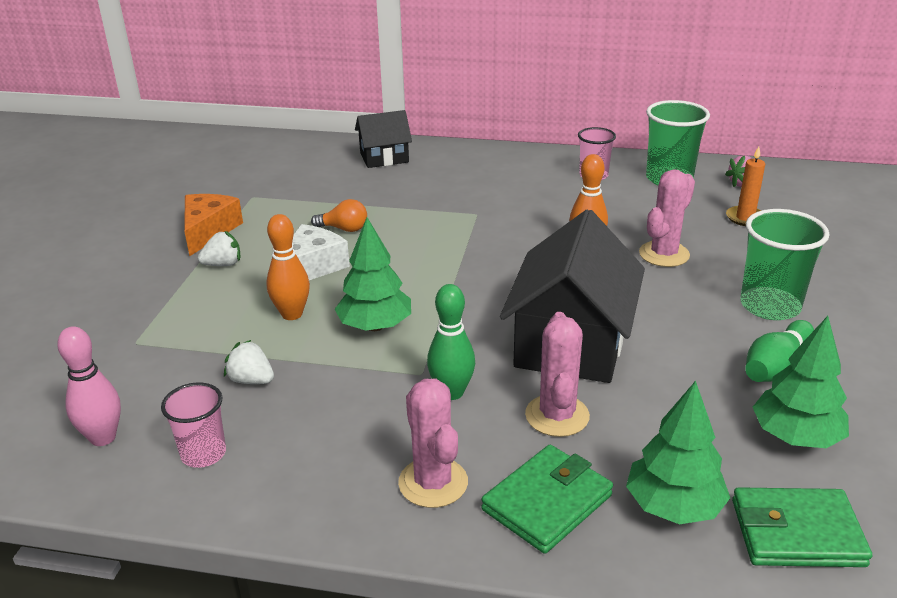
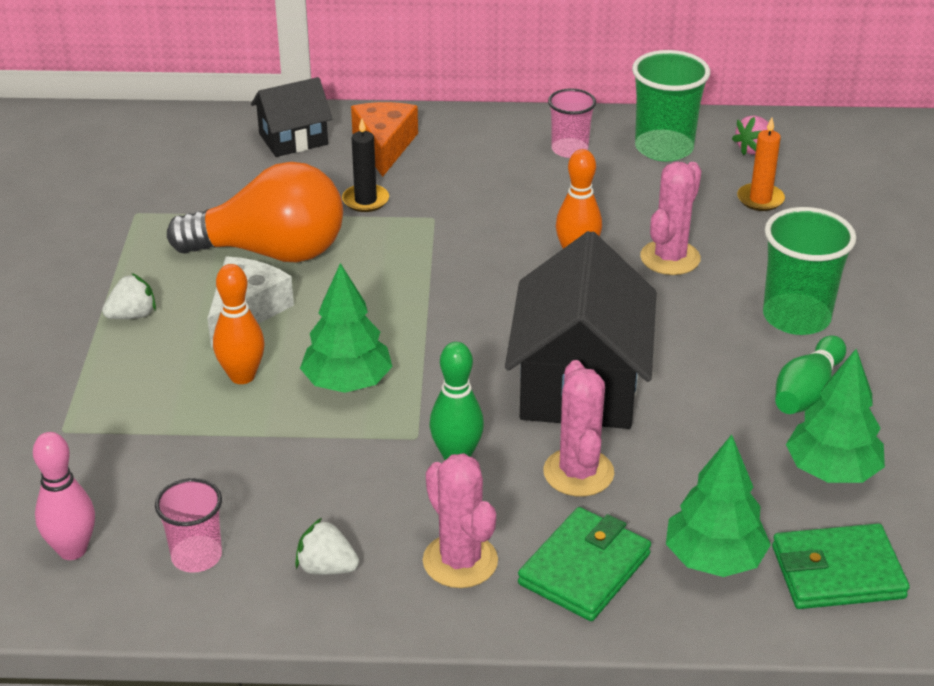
camera: 10 degrees left, 5 degrees up
orange cheese [184,194,243,256] -> orange cheese moved to [351,102,418,177]
white strawberry [224,340,274,384] -> white strawberry moved to [295,518,359,575]
orange light bulb [311,199,367,232] -> orange light bulb [167,162,343,262], size x2.39
none -> black candle [342,118,389,212]

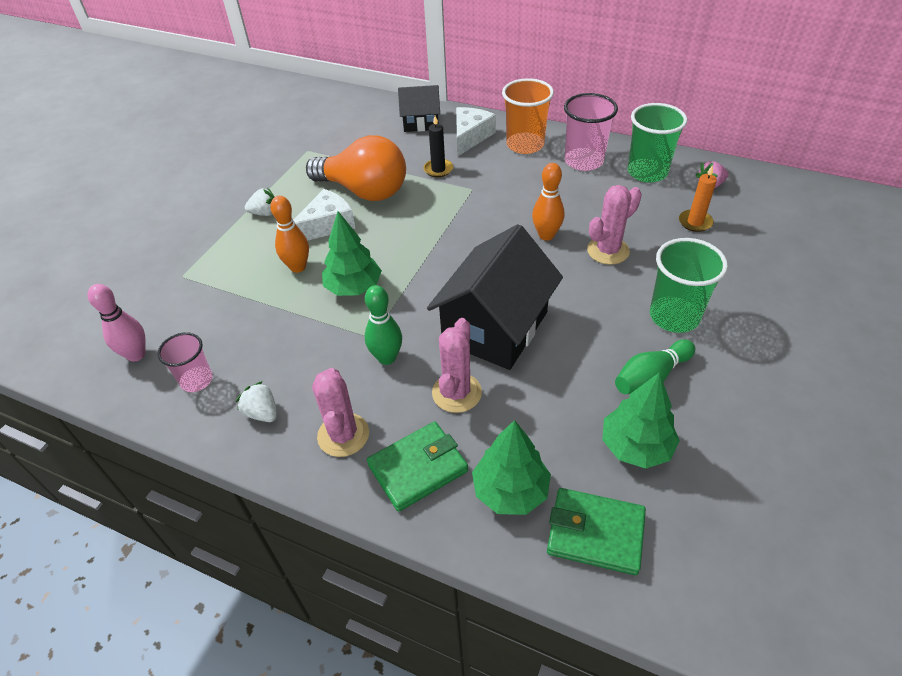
camera: 25 degrees right, 10 degrees up
orange cheese [351,102,418,177] -> white cheese [456,107,496,156]
pink cup [548,89,596,158] -> pink cup [564,93,618,171], size x1.60
none -> orange cup [502,78,554,154]

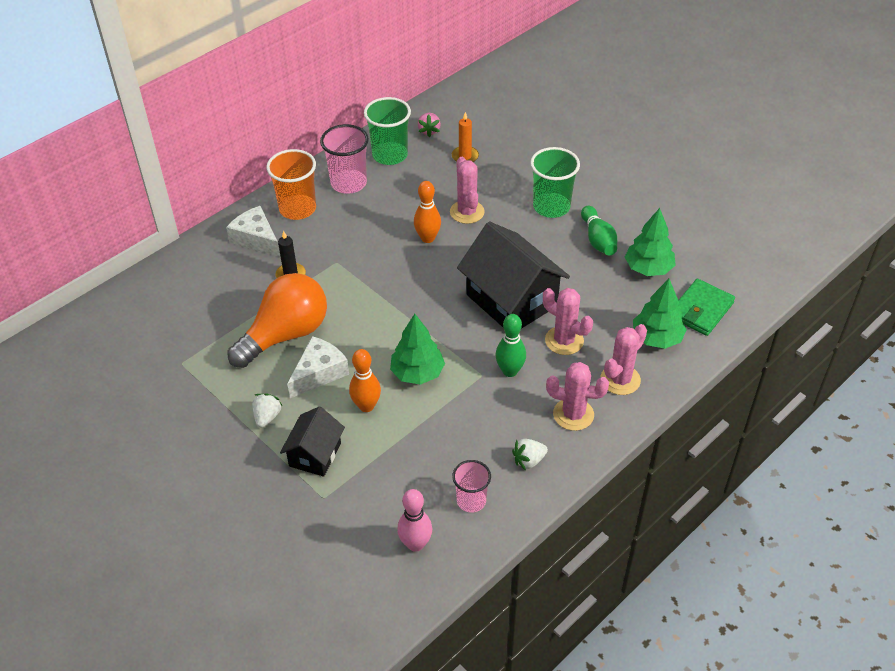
camera: 70 degrees left, 0 degrees up
white cheese [293,189,355,241] -> white cheese turned 60 degrees clockwise [287,336,349,398]
green wallet [367,421,468,512] -> pink cactus [601,324,647,395]
black house [398,85,440,132] -> black house moved to [280,406,345,477]

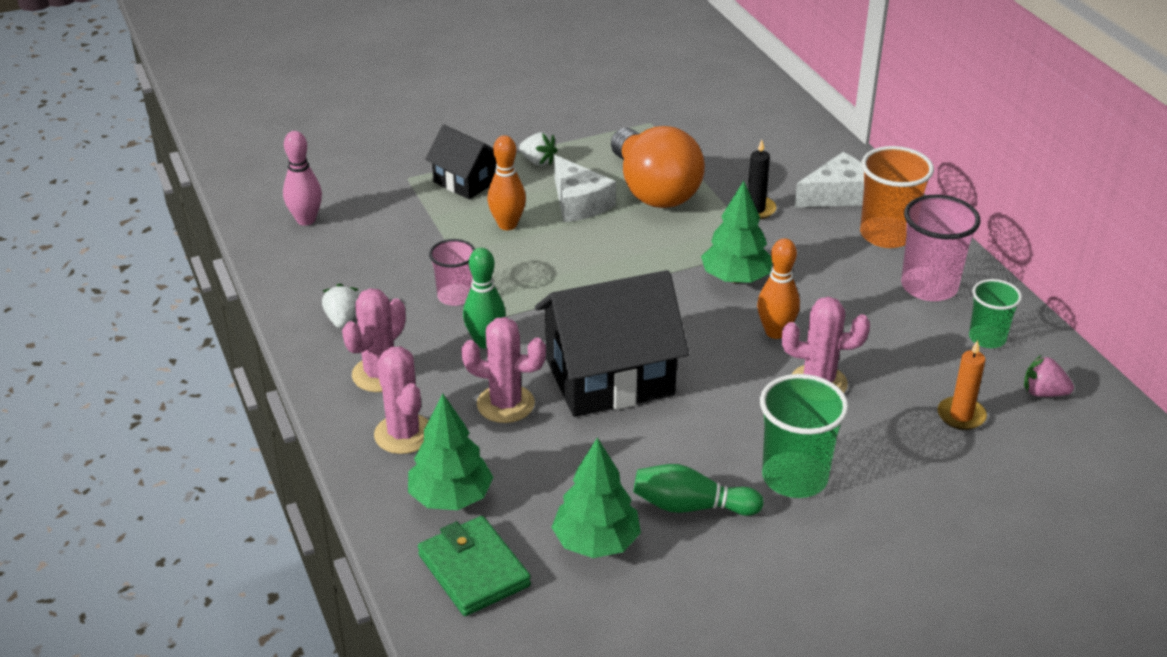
camera: 110 degrees right, 10 degrees down
green cup [364,97,411,165] -> green cup [969,279,1022,348], size x0.63
green tree [390,314,445,385] -> green tree moved to [701,181,772,283]
pink cup [452,460,491,513] -> pink cup moved to [429,239,475,306]
pink cactus [543,288,593,355] -> pink cactus turned 45 degrees clockwise [461,317,546,423]

